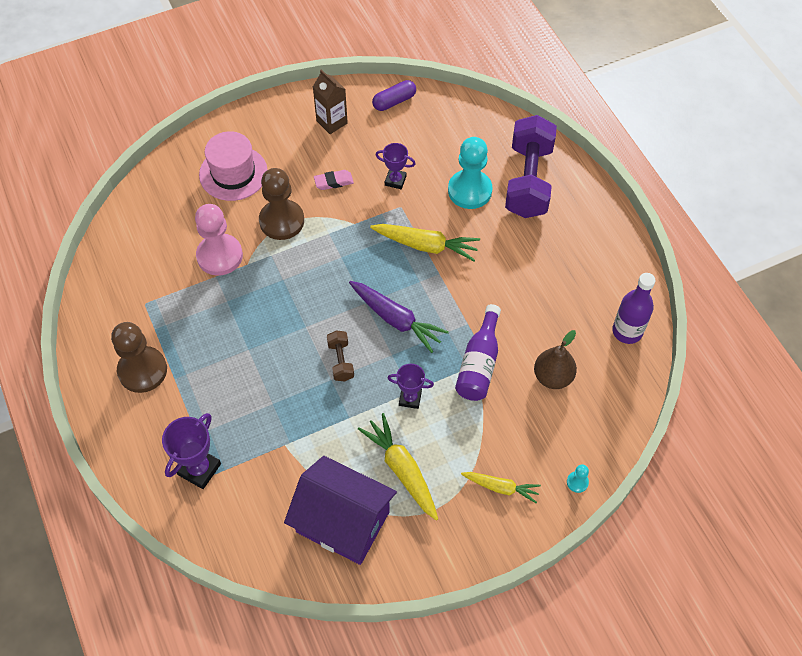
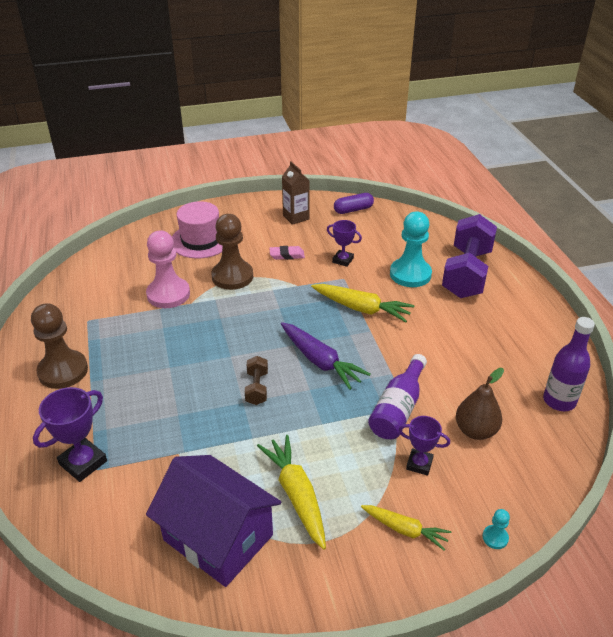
camera: 10 degrees right, 20 degrees down
purple trophy [388,364,434,409] -> purple trophy moved to [399,416,450,476]

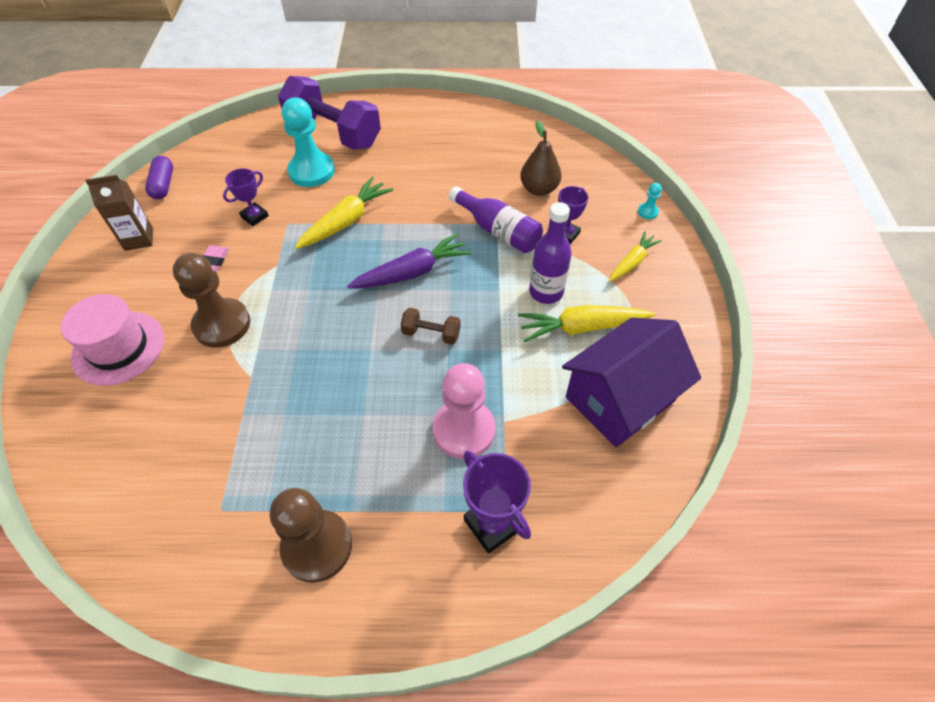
camera: 75 degrees left, 15 degrees up
pink pawn [146,231,190,308] -> pink pawn moved to [433,363,496,459]
purple bottle [543,317,595,411] -> purple bottle moved to [529,202,572,304]

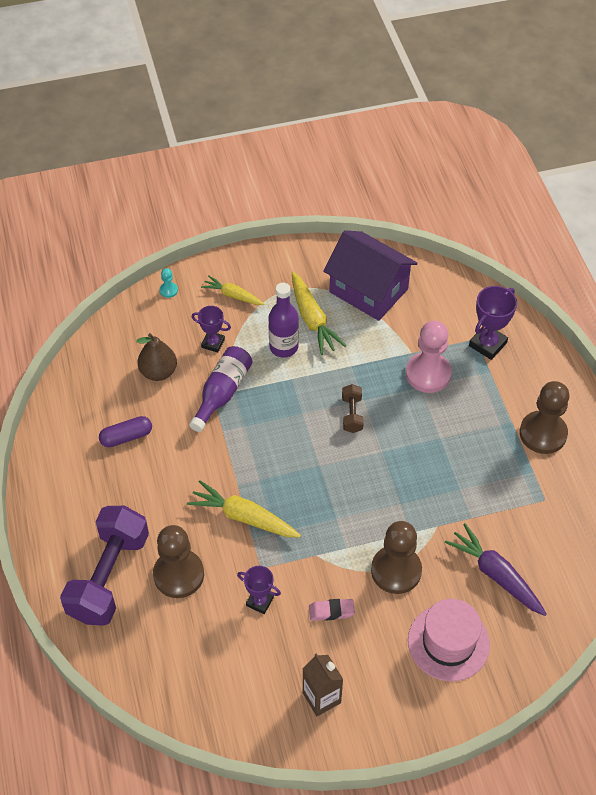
camera: 105 degrees left, 0 degrees up
purple capsule [145,156,173,199] -> purple capsule moved to [99,416,152,447]
turquoise pawn [282,98,335,187] -> brown pawn [153,525,204,598]
purple carrot [347,233,472,289] -> purple carrot moved to [445,523,547,616]

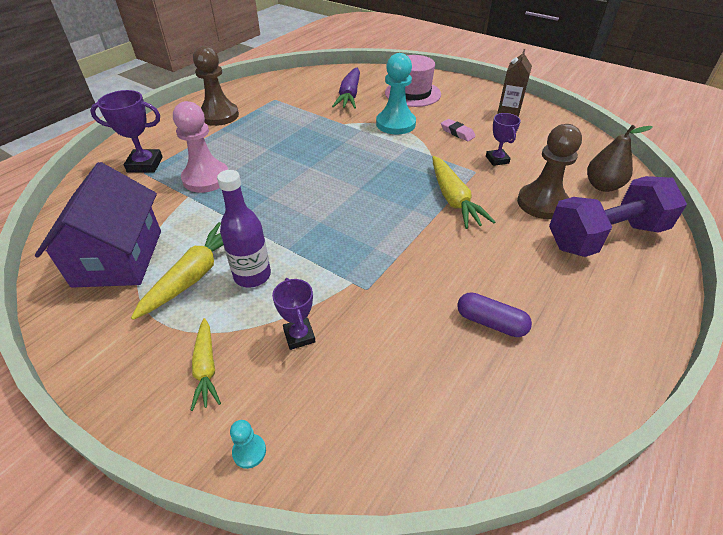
camera: 130 degrees left, 10 degrees down
brown pear [136,333,177,381] -> brown pear moved to [587,125,653,192]
purple bottle [189,346,253,432] -> none
brown dumbbell [342,384,364,433] -> none
brown pawn [371,521,422,594] -> turquoise pawn [376,53,416,135]

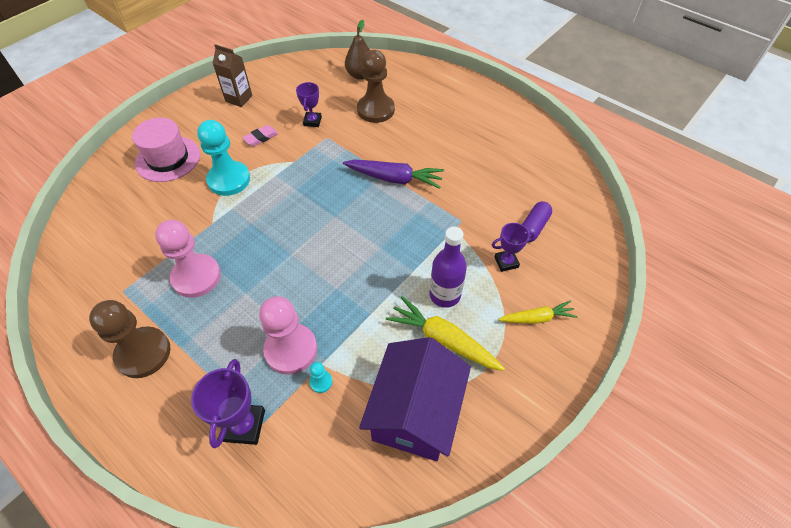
camera: 85 degrees left, 10 degrees up
purple house [35,162,161,288] -> purple house turned 75 degrees counterclockwise [359,337,471,461]
turquoise pawn [230,420,266,469] -> turquoise pawn moved to [309,362,332,393]
purple carrot [332,68,360,109] -> purple carrot moved to [343,160,444,189]
yellow carrot [432,156,496,229] -> none
purple capsule [457,292,532,337] -> purple capsule moved to [522,201,552,242]
purple trophy [486,113,521,166] -> purple trophy turned 75 degrees counterclockwise [296,82,322,127]
purple dumbbell [549,176,687,257] -> none
none -> pink pawn [155,220,221,298]

